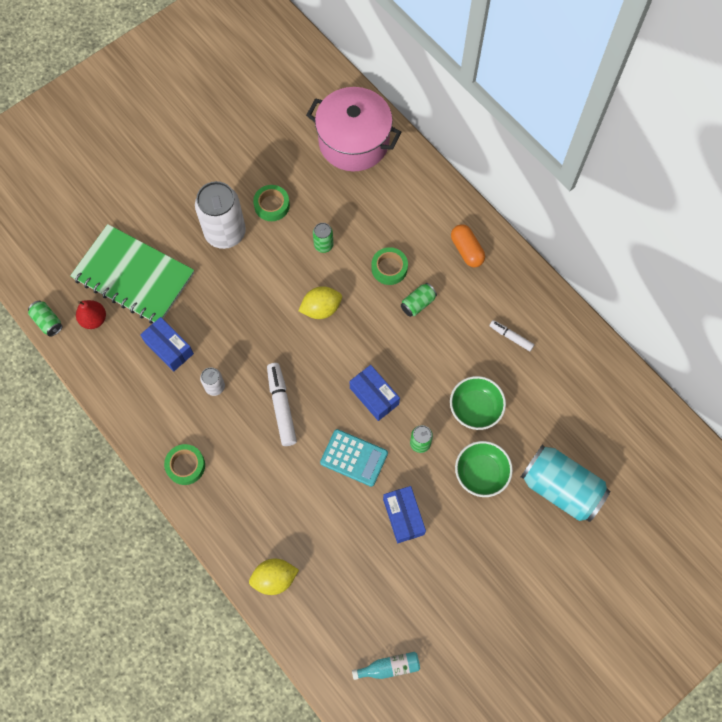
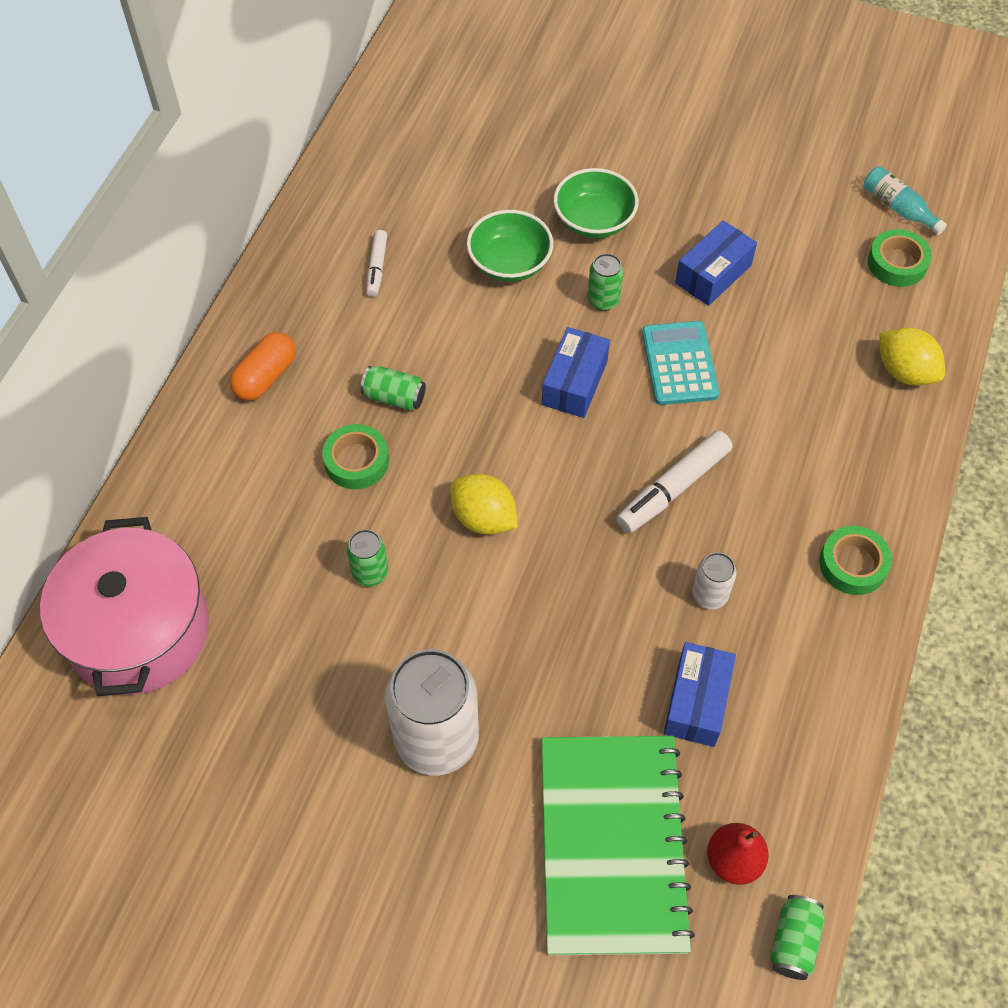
camera: 120 degrees left, 10 degrees down
green tape [253,185,290,221] -> green tape moved to [868,229,932,287]
turquoise can [521,445,610,522] -> none

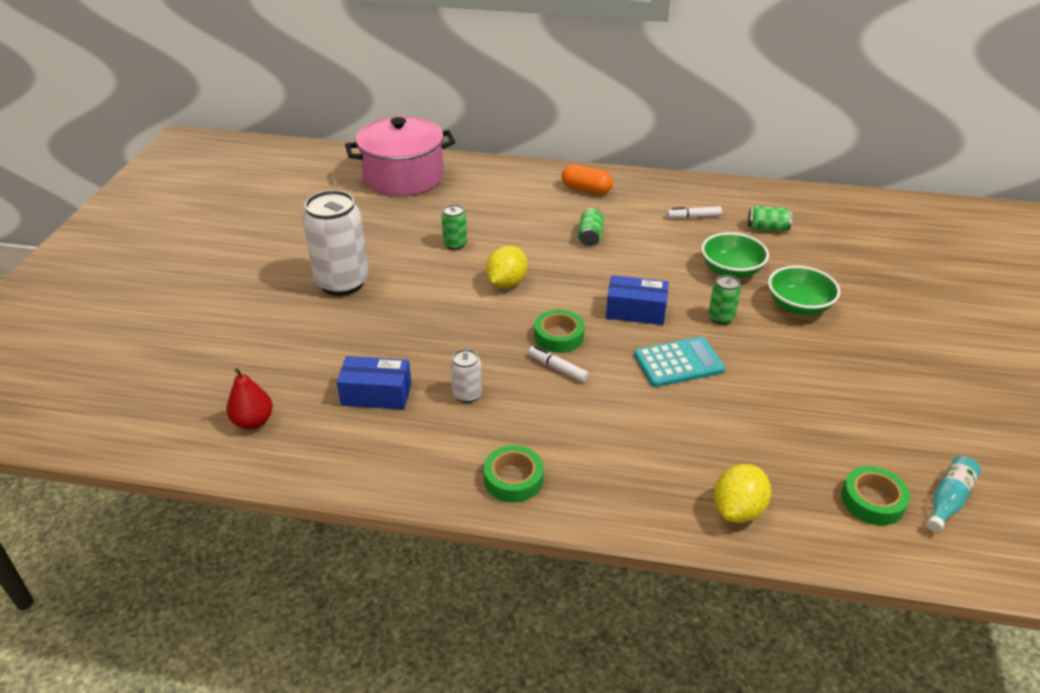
camera: 80 degrees right, 20 degrees down
green tape [322,424,389,489] -> green tape moved to [534,310,585,353]
green notebook [541,736,695,955] -> none
white marker [616,430,733,533] -> white marker [528,346,589,382], size x0.58
blue box [675,220,757,306] -> none
green can [770,895,825,980] -> green can moved to [748,206,792,232]

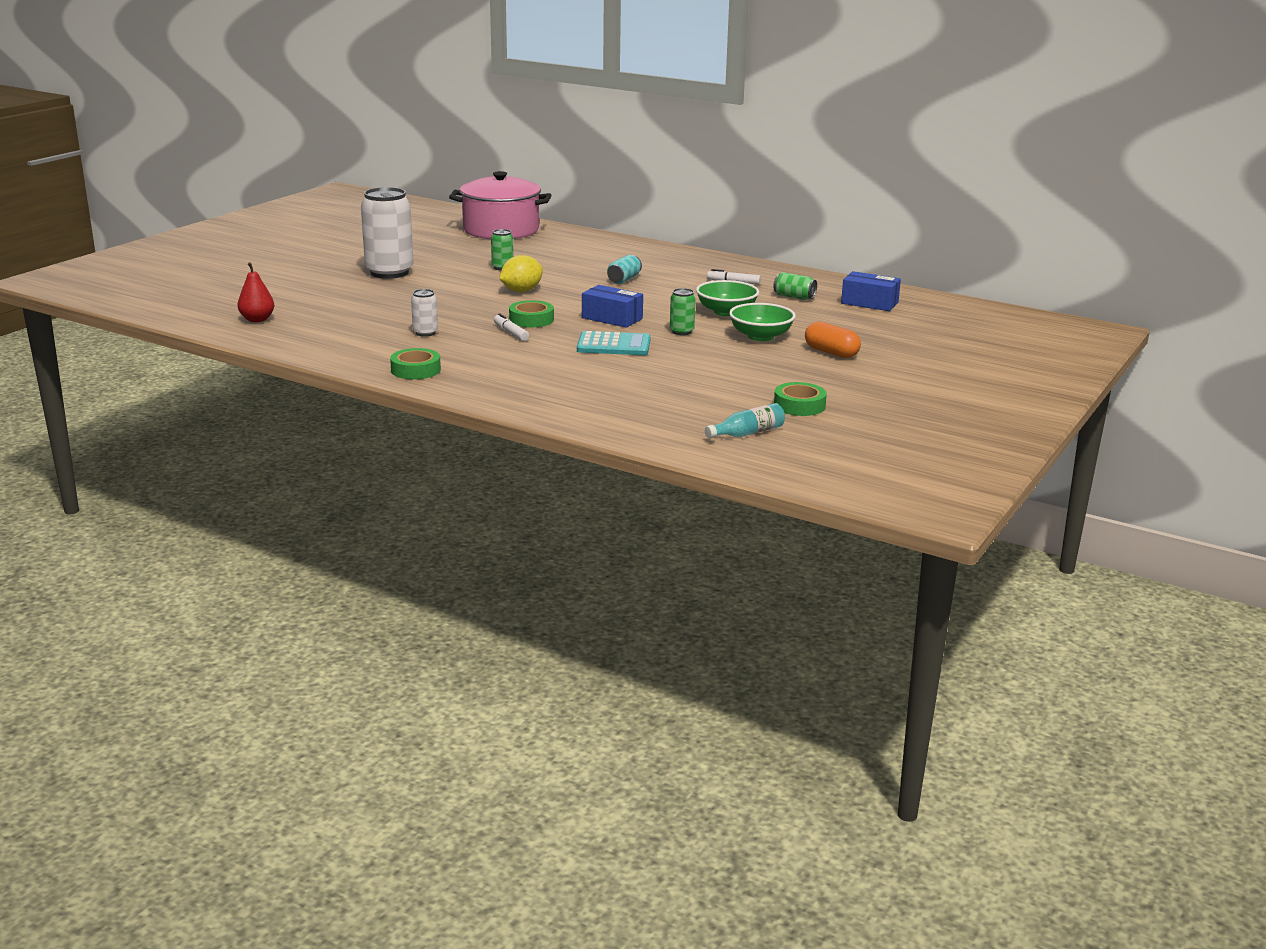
camera: 20 degrees right, 15 degrees down
blue box [337,356,411,410] -> blue box moved to [841,271,901,311]
orange capsule [561,165,613,194] -> orange capsule moved to [805,322,861,358]
green can [578,208,604,246] -> turquoise can [607,255,642,284]
yellow lemon [714,464,771,523] -> none
green tape [841,466,910,526] -> green tape moved to [774,382,827,416]

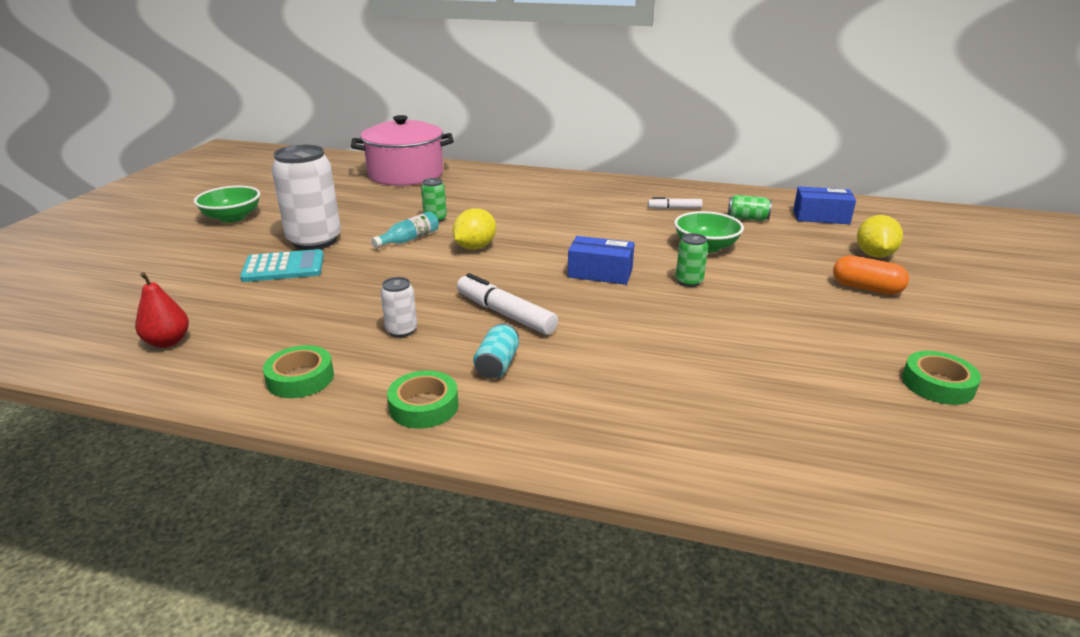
camera: 15 degrees left, 5 degrees up
white marker [494,313,529,341] -> white marker [457,273,558,335], size x1.71
green tape [509,300,554,328] -> green tape moved to [263,345,334,398]
turquoise calculator [577,331,651,355] -> turquoise calculator moved to [240,249,324,282]
turquoise can [607,255,642,284] -> turquoise can moved to [473,323,519,378]
turquoise bottle [705,403,785,438] -> turquoise bottle moved to [371,211,439,248]
green bowl [729,303,796,341] -> green bowl moved to [194,186,261,223]
none -> yellow lemon [857,215,903,258]

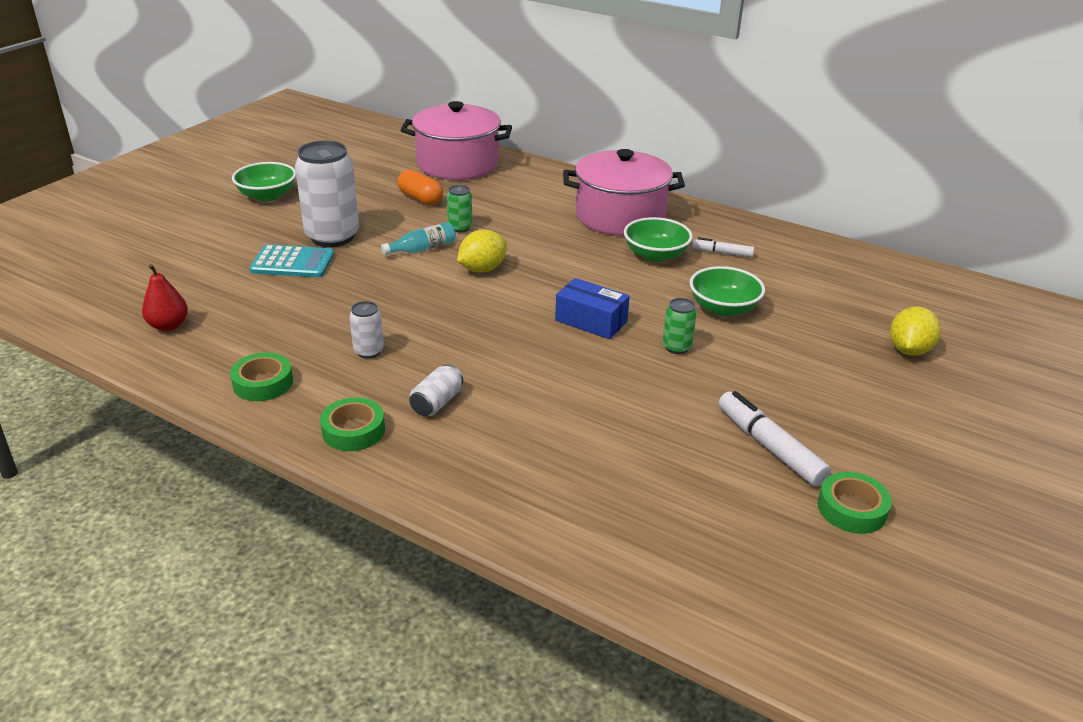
camera: 15 degrees right, 5 degrees up
white marker [457,273,558,335] -> white marker moved to [719,391,831,487]
turquoise can [473,323,519,378] -> white can [409,364,463,416]
green can [728,195,772,221] -> none
blue box [793,186,856,224] -> none
orange capsule [833,255,909,295] -> orange capsule moved to [397,170,443,205]
none -> pink pot [563,149,685,236]
none -> green bowl [624,217,693,262]

